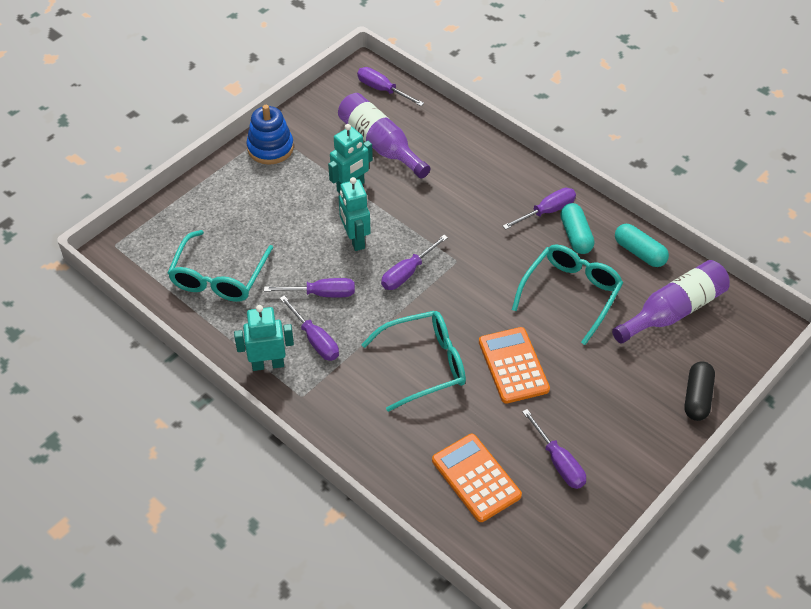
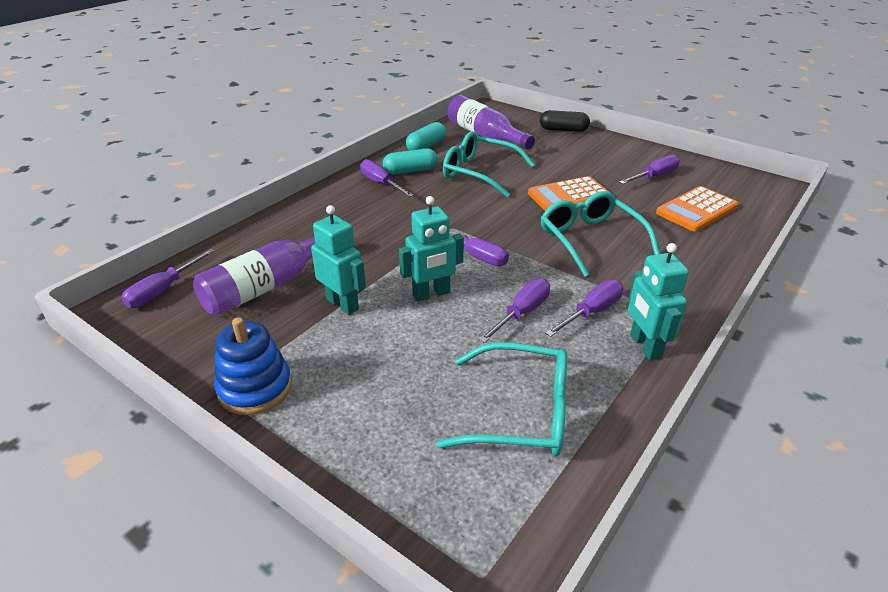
camera: 95 degrees left, 15 degrees down
purple screwdriver [264,278,355,297] -> purple screwdriver turned 45 degrees clockwise [479,278,550,343]

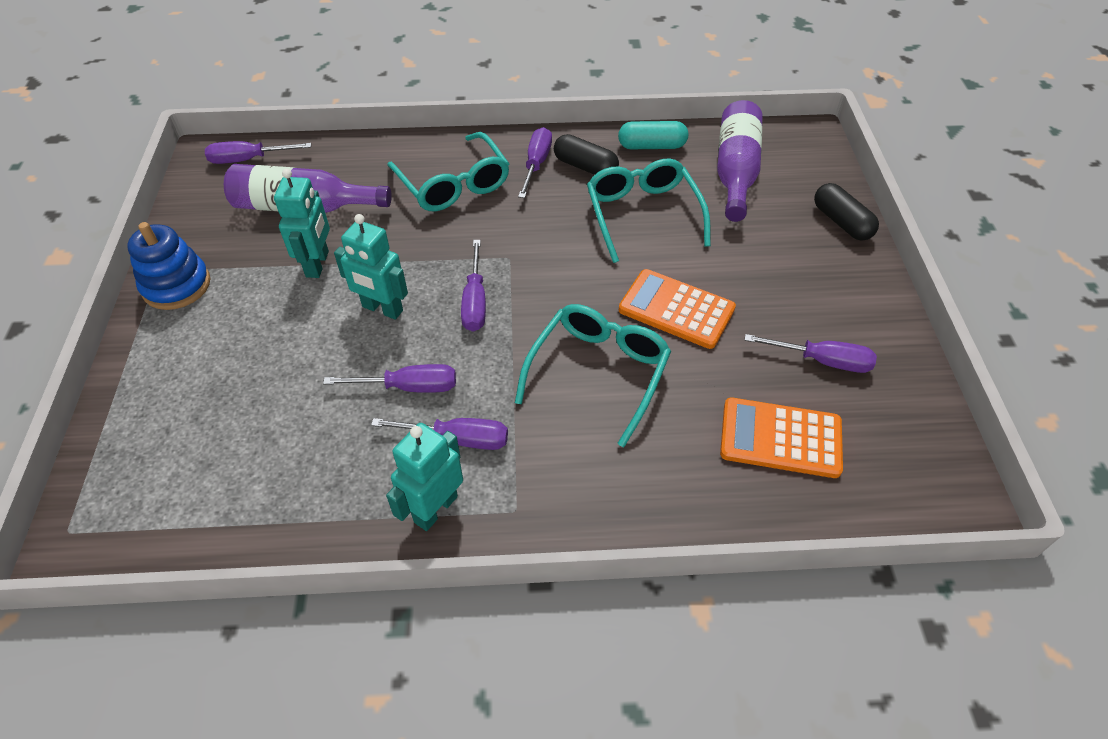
camera: 50 degrees right, 15 degrees up
turquoise capsule [383,148,438,175] -> black capsule [554,134,619,175]
turquoise glasses [436,342,567,456] -> turquoise glasses moved to [387,132,509,211]

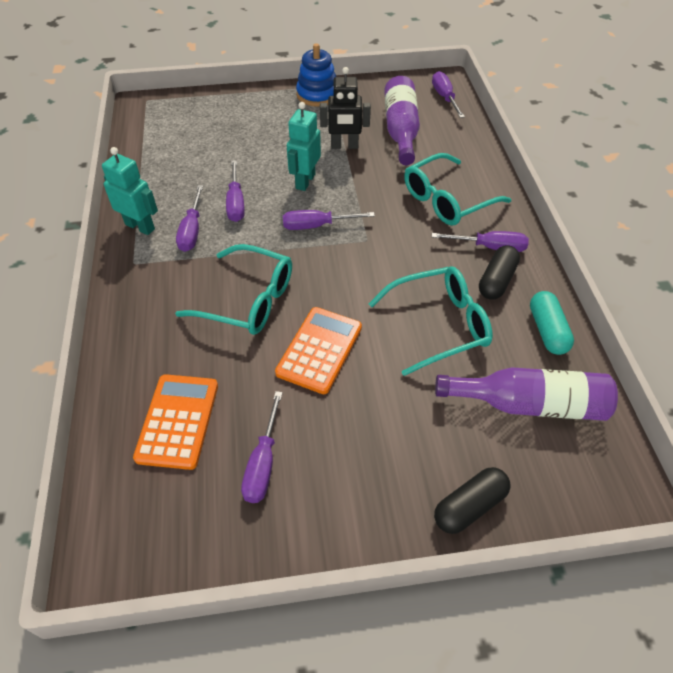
camera: 85 degrees right, 0 degrees up
turquoise robot [274,169,330,278] -> black robot [320,67,371,149]

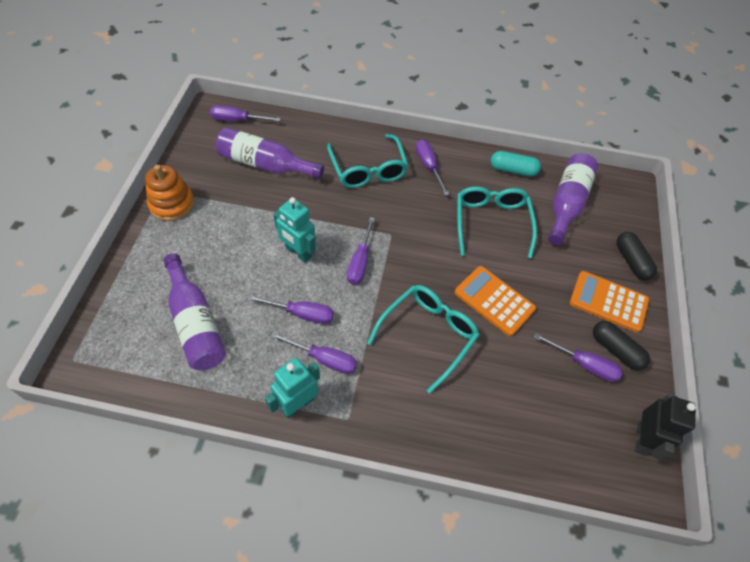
camera: 75 degrees left, 5 degrees up
orange calculator [133,374,218,470] -> orange calculator moved to [570,271,649,333]
blue stacking toy [296,43,336,106] -> orange stacking toy [145,165,194,221]
black robot [320,67,371,149] -> black robot moved to [635,394,696,460]
purple screwdriver [432,231,529,252] -> purple screwdriver turned 45 degrees counterclockwise [416,140,449,196]
black capsule [479,245,520,300] -> black capsule moved to [593,321,650,370]
none -> purple bottle [164,253,226,371]

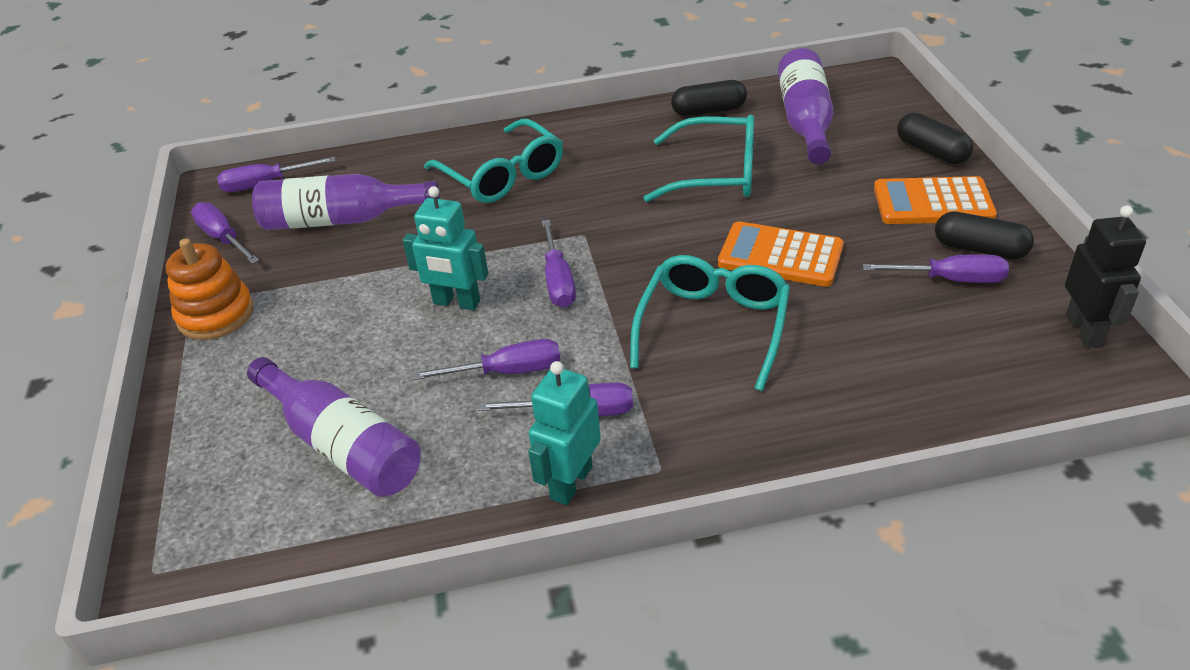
camera: 15 degrees left, 15 degrees down
purple screwdriver [416,140,449,196] -> purple screwdriver moved to [191,202,259,264]
turquoise glasses [457,186,537,258] -> turquoise glasses turned 120 degrees clockwise [644,115,754,202]
turquoise capsule [490,151,541,177] -> black capsule [671,80,747,116]

